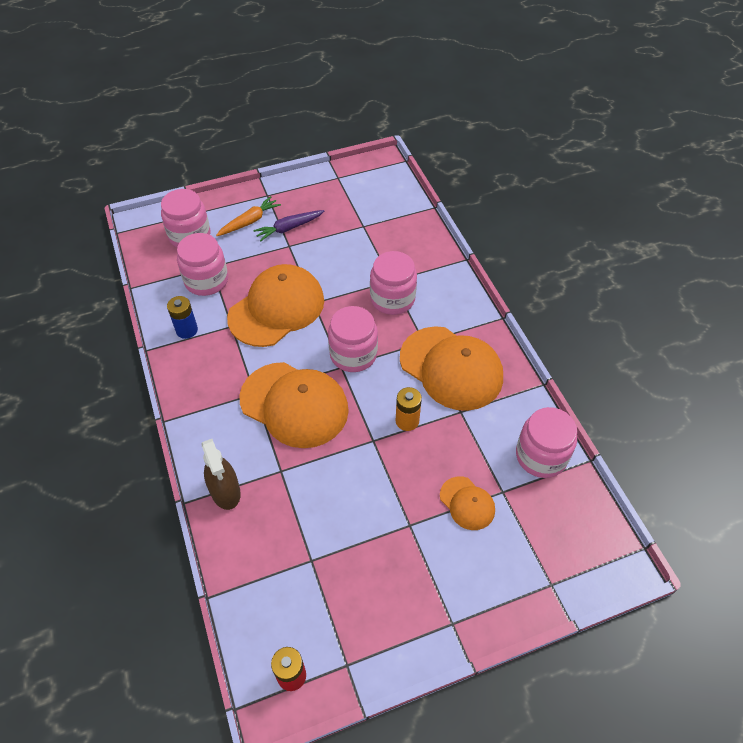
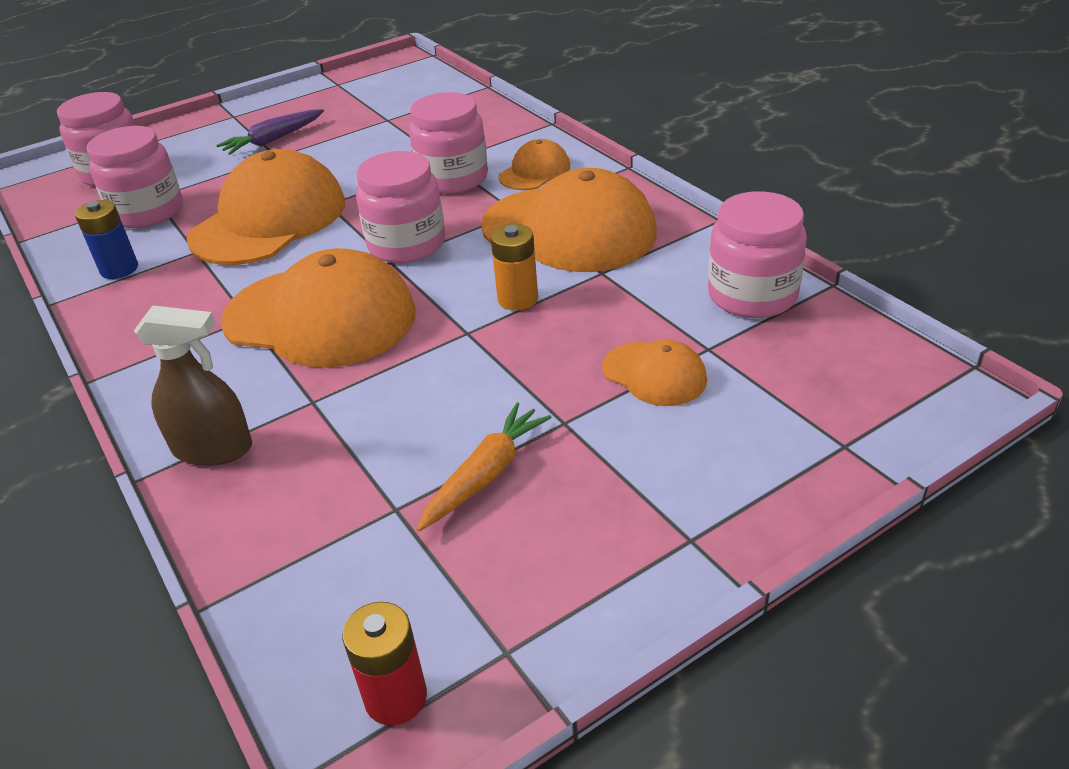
camera: 10 degrees left, 15 degrees down
brown spray bottle [201,439,241,510] -> brown spray bottle turned 45 degrees counterclockwise [134,305,252,466]
orange carrot [216,196,281,236] -> orange carrot moved to [417,402,552,532]
none -> orange cap [498,139,570,190]

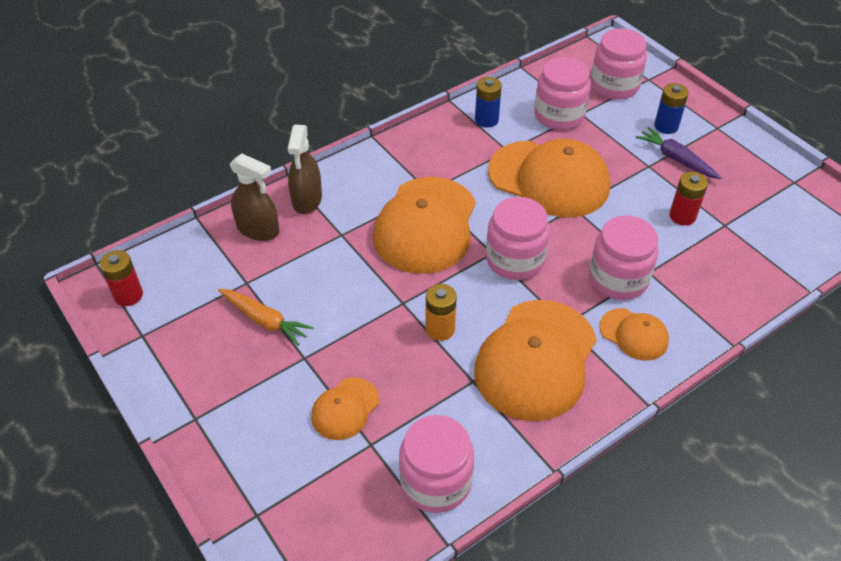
camera: 85 degrees right, 10 degrees up
none -> brown spray bottle [230,154,279,241]
none -> blue battery [654,83,689,134]
none -> red battery [669,172,708,226]

